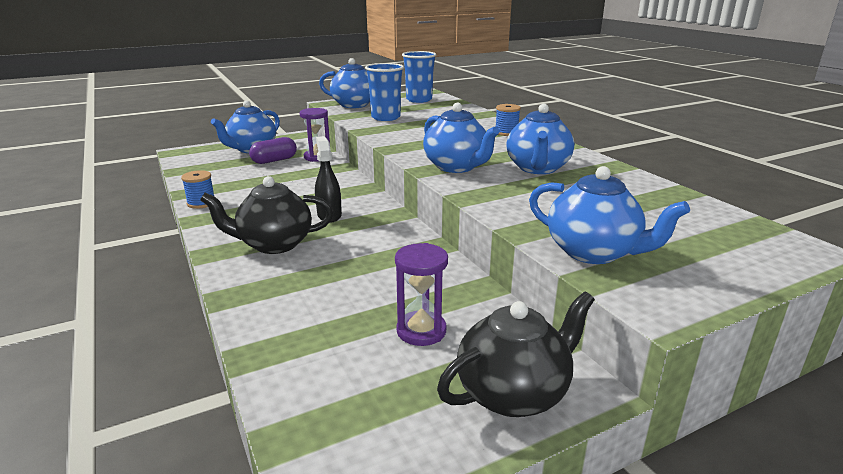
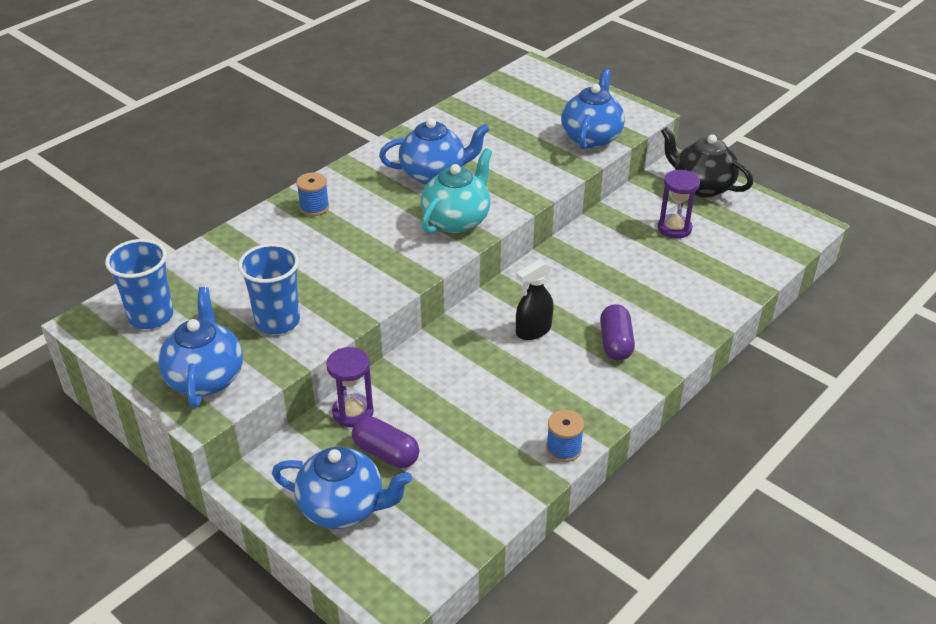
camera: 110 degrees left, 15 degrees up
black teapot [200,176,333,254] -> purple capsule [600,304,635,360]
blue teapot [423,103,500,173] -> turquoise teapot [421,148,492,233]

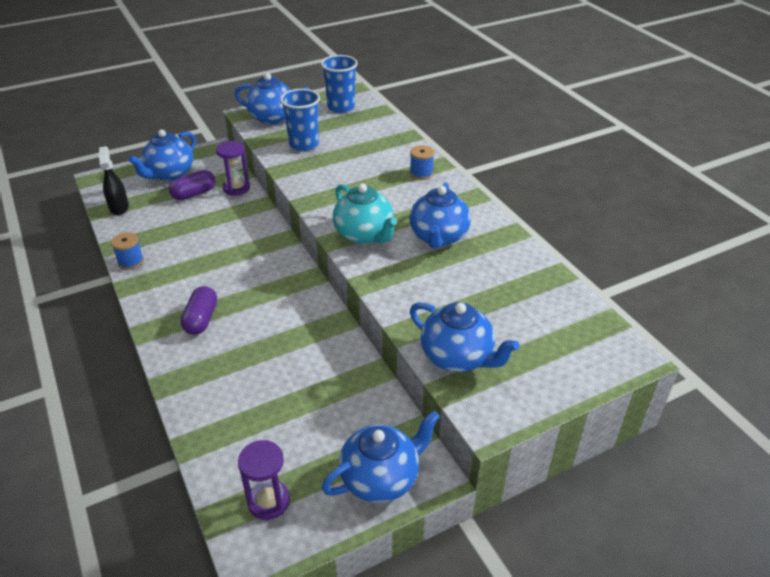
camera: 110 degrees right, 0 degrees up
black spray bottle [516,259,554,340] -> black spray bottle moved to [99,146,129,215]
purple capsule [600,304,635,360] -> purple capsule turned 75 degrees clockwise [181,286,217,335]
purple hourglass [658,170,700,238] -> purple hourglass moved to [238,440,290,520]
black teapot [661,127,753,198] -> blue teapot [322,411,440,503]

